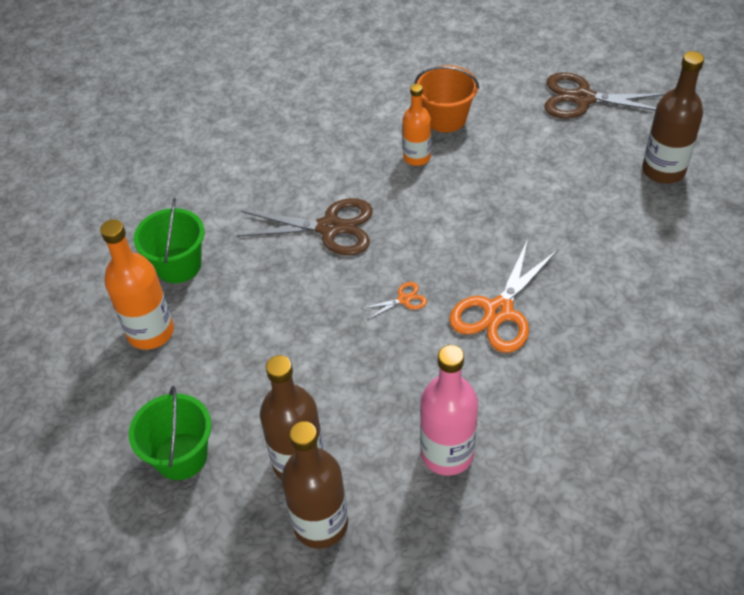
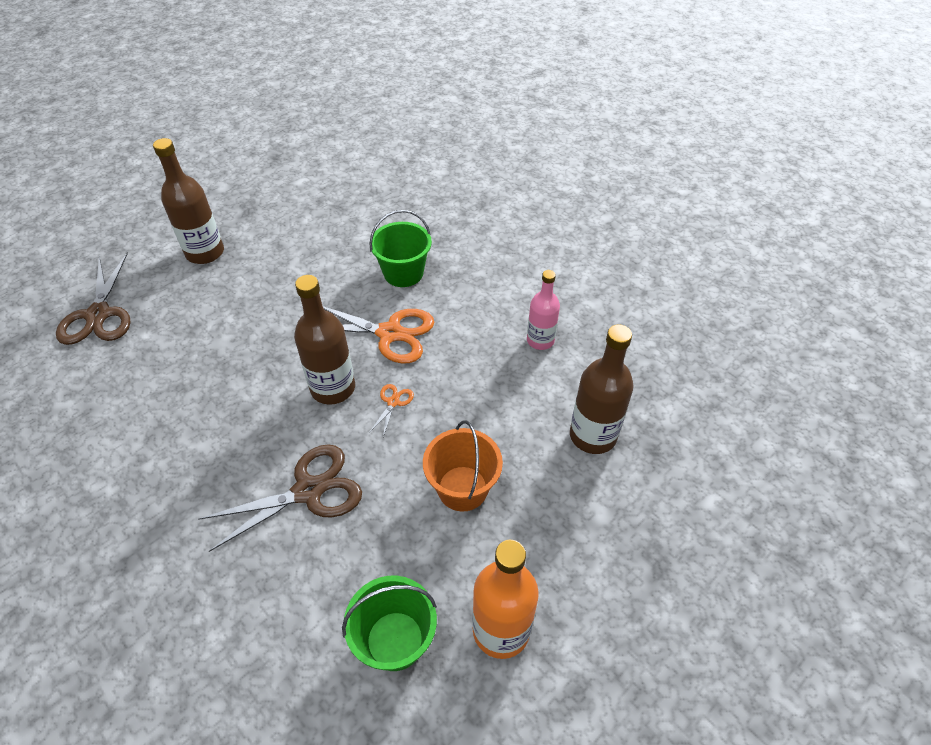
camera: 110 degrees left, 0 degrees up
green bucket [129,386,212,480] -> green bucket moved to [369,210,432,287]
brown scissors [236,198,373,255] -> brown scissors turned 75 degrees clockwise [198,444,362,552]
brown bottle [282,421,348,549] -> brown bottle moved to [294,275,355,405]
orange scissors [361,282,427,320] -> orange scissors turned 60 degrees clockwise [369,384,414,437]
orange bottle [403,84,431,166] -> none
orange bucket [415,65,479,132] -> orange bucket moved to [423,421,503,512]
pink bottle [420,345,478,476] -> pink bottle [527,270,560,350], size x0.65

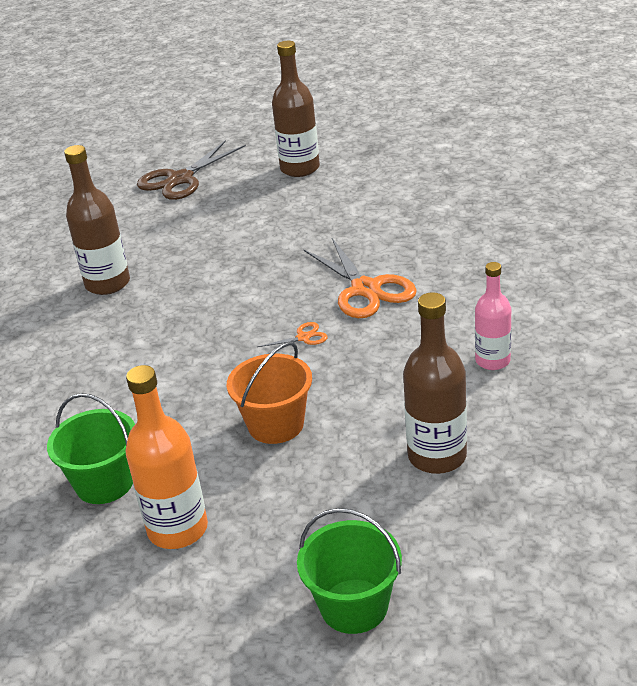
camera: 50 degrees right, 15 degrees down
brown scissors [198,444,362,552] -> none
brown bottle [294,275,355,405] -> brown bottle moved to [64,145,130,295]
green bucket [369,210,432,287] -> green bucket moved to [297,508,402,634]

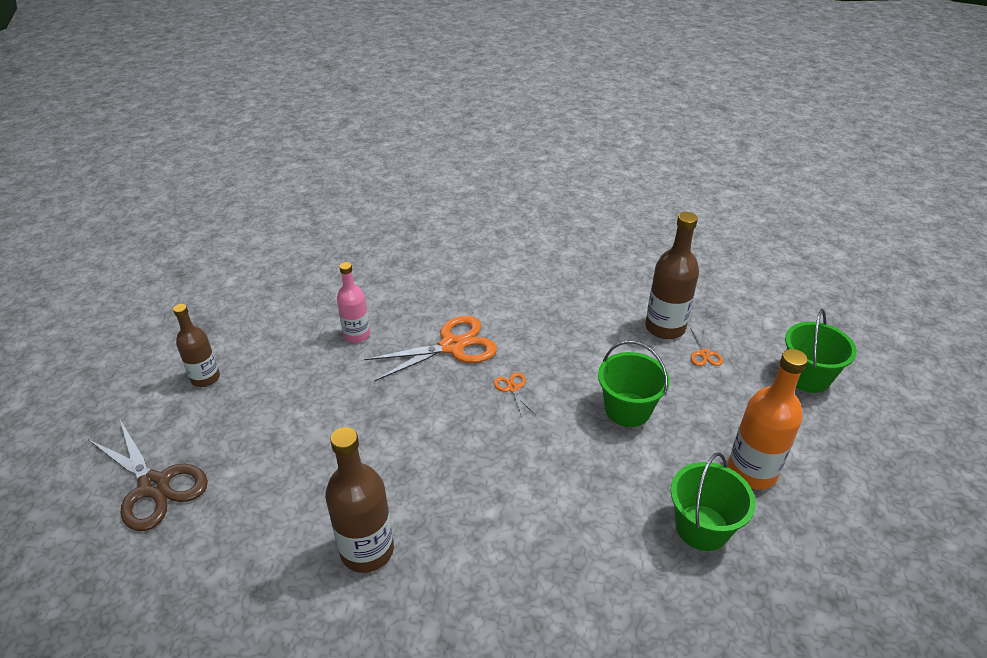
camera: 90 degrees left, 5 degrees up
orange bucket [227,342,312,444] -> green bucket [598,341,670,427]
brown bottle [272,41,320,177] -> brown bottle [173,304,220,387], size x0.65
pink bottle [475,262,511,370] -> pink bottle moved to [337,262,370,343]
none -> orange scissors [690,328,723,366]

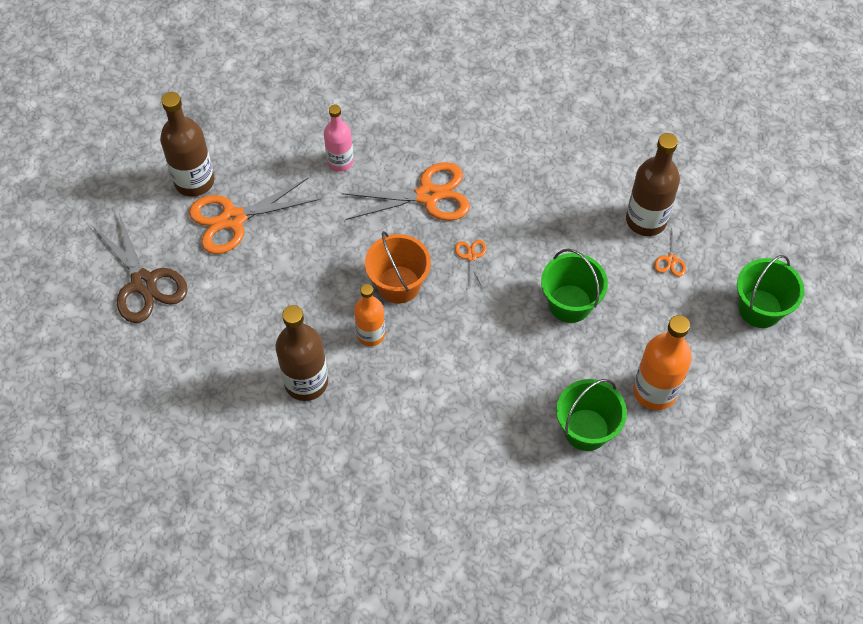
camera: 15 degrees right, 20 degrees up
brown bottle [173,304,220,387] -> brown bottle [160,92,215,197], size x1.53
none -> orange scissors [189,178,319,254]
none -> orange bottle [354,284,385,346]
none -> orange bucket [365,231,431,304]

